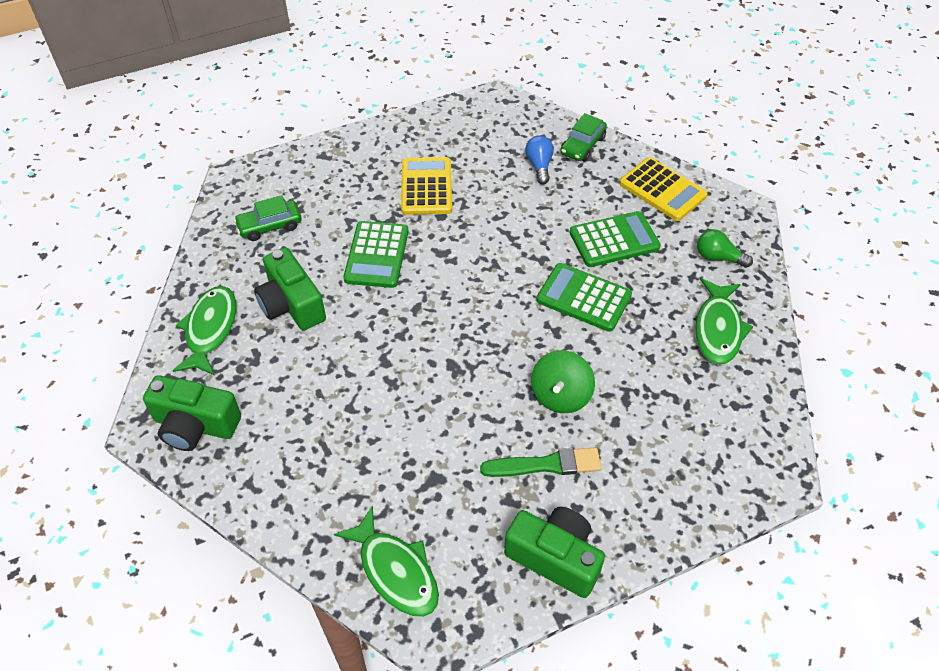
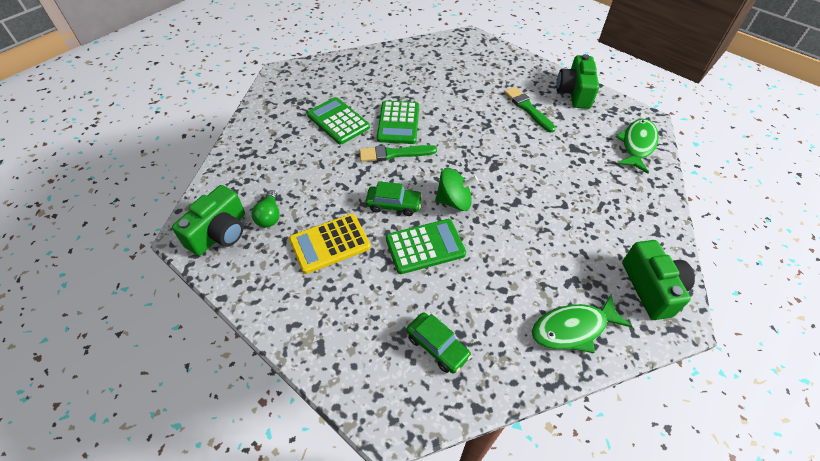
camera: 115 degrees left, 0 degrees up
green camera [254,247,326,330] -> green camera moved to [172,185,245,256]
blue light bulb [525,135,554,185] -> none
green spinning top [531,350,595,413] -> green spinning top moved to [435,168,478,211]
green car [561,113,607,161] -> green car moved to [366,181,422,216]
yellow calculator [619,157,707,221] -> none
green fish [695,278,753,364] -> none
green light bulb [697,229,753,268] -> green light bulb moved to [251,190,280,228]
none -> green brush [359,145,437,162]

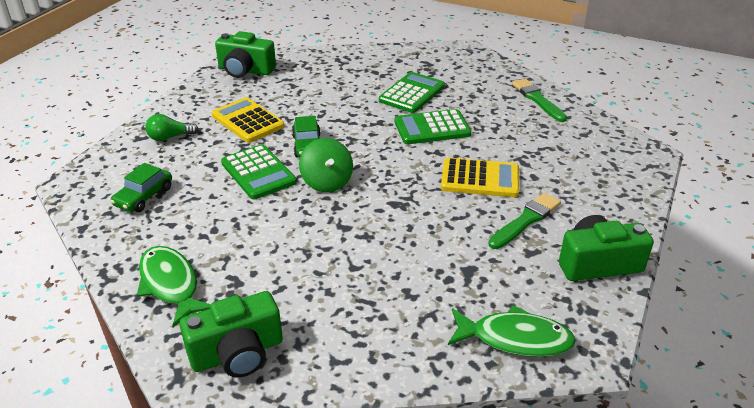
camera: 75 degrees right, 15 degrees down
green light bulb [251,190,280,228] -> green light bulb moved to [145,114,199,141]
green brush [359,145,437,162] -> green brush moved to [512,79,567,122]
none -> yellow calculator [441,158,519,197]

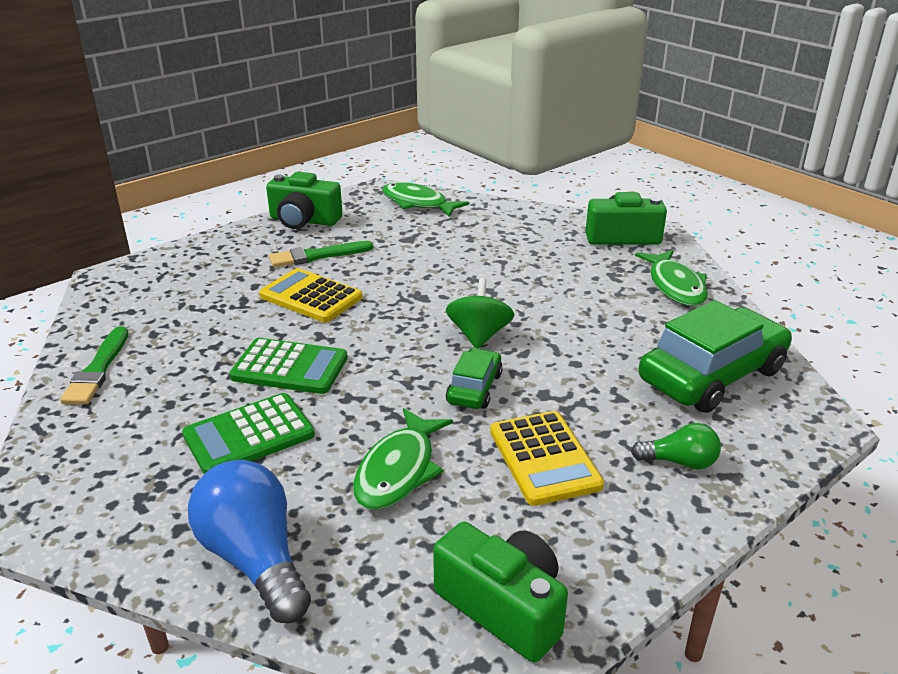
camera: 155 degrees left, 5 degrees down
green car [110,163,172,212] -> green car [639,300,792,413], size x1.95
green calculator [221,144,297,200] -> none
none -> blue light bulb [188,460,311,623]
none -> green fish [353,408,453,510]

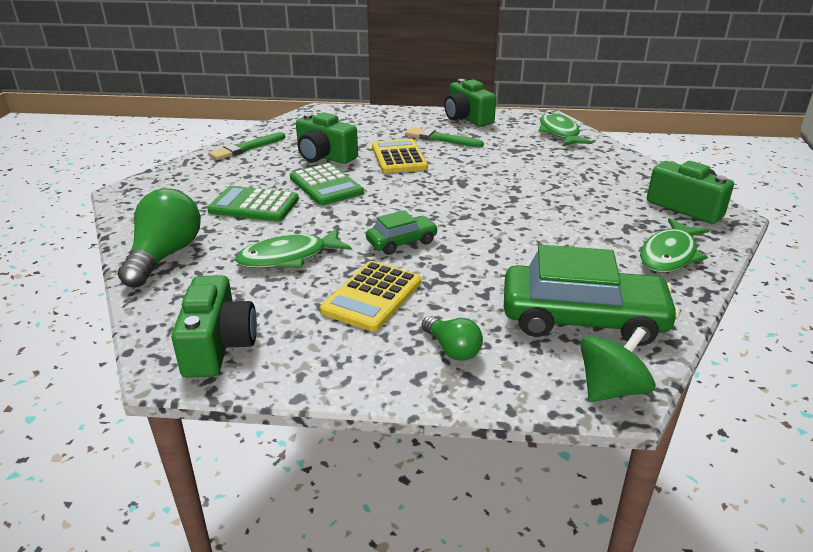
camera: 45 degrees right, 0 degrees up
blue light bulb [188,460,311,623] -> green light bulb [118,188,201,287]
green spinning top [446,279,515,349] -> green spinning top moved to [580,327,656,402]
none -> green camera [296,112,358,164]

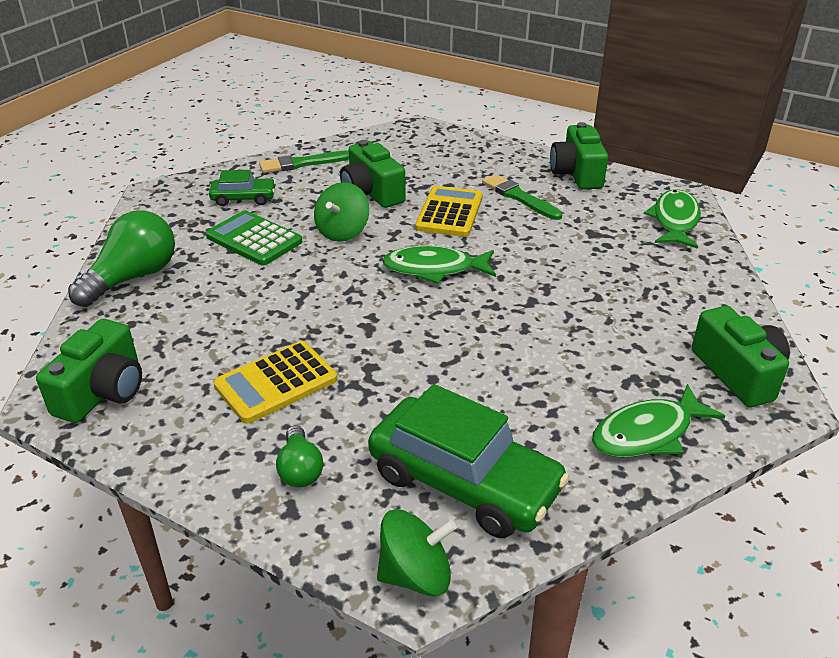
camera: 25 degrees right, 5 degrees up
green fish [235,228,352,268] -> green fish moved to [382,246,496,284]
green calculator [290,163,364,205] -> green spinning top [314,182,369,242]
green car [366,210,438,255] -> green car moved to [209,170,276,206]

